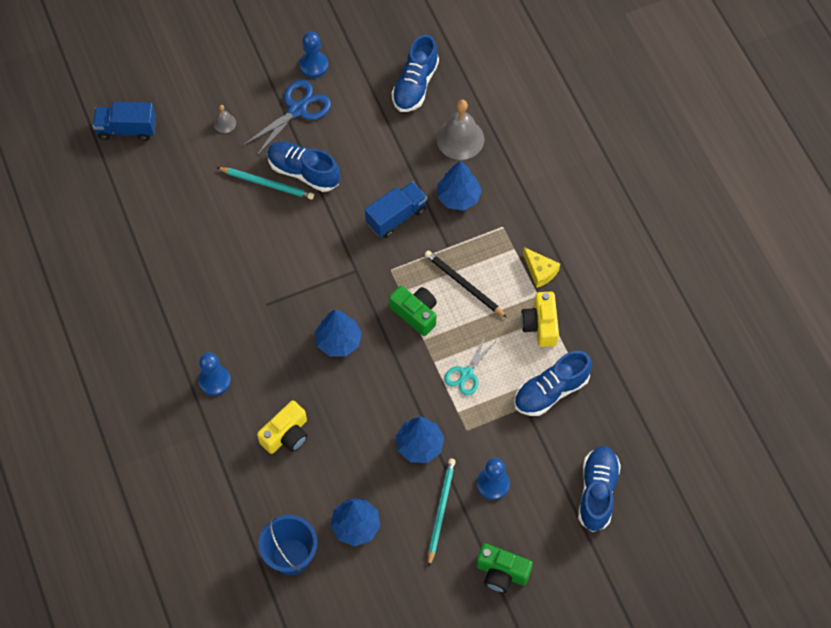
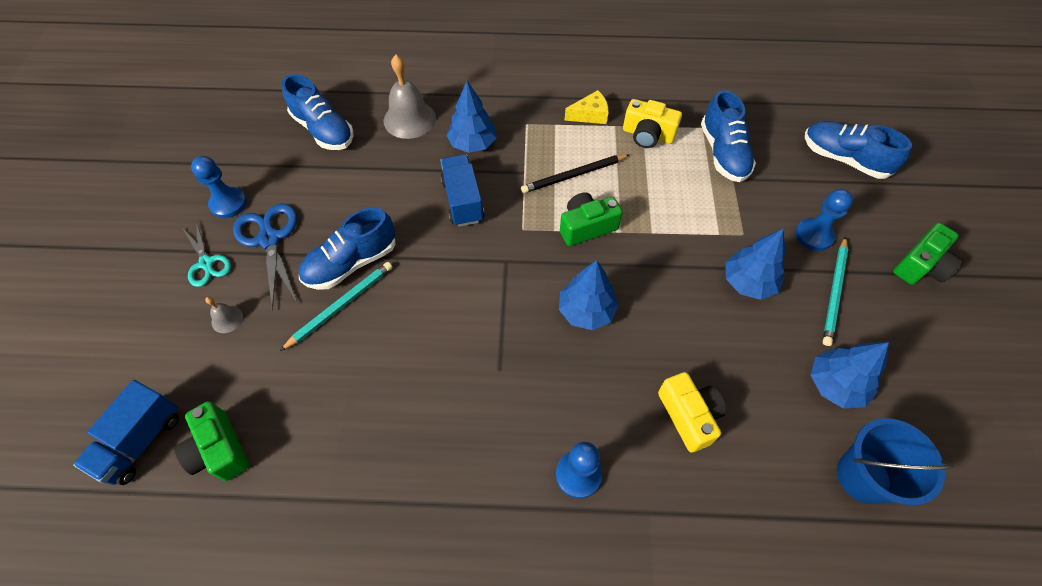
camera: 65 degrees left, 5 degrees down
turquoise pencil [428,459,456,567] -> turquoise pencil turned 105 degrees counterclockwise [823,237,848,346]
turquoise scissors [444,335,497,395] -> turquoise scissors moved to [183,221,231,287]
none -> green camera [174,401,249,481]

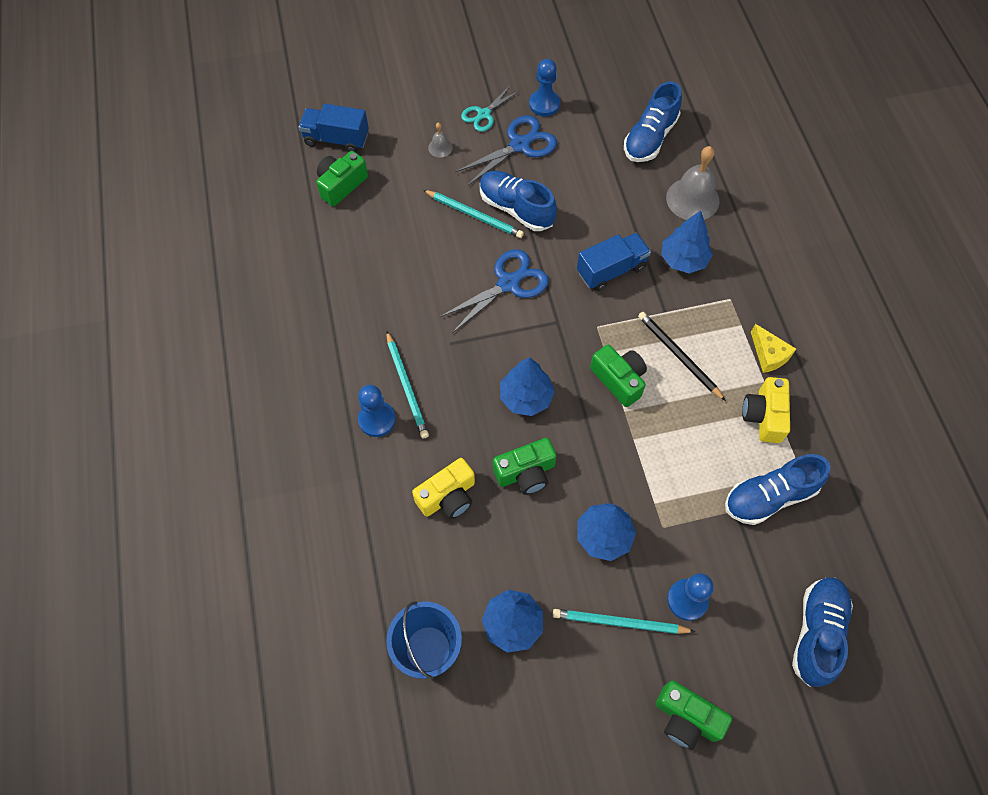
camera: 75 degrees right, 5 degrees up
none -> turquoise pencil [386,331,429,439]
none -> blue scissors [440,249,549,333]
none -> green camera [493,438,556,495]

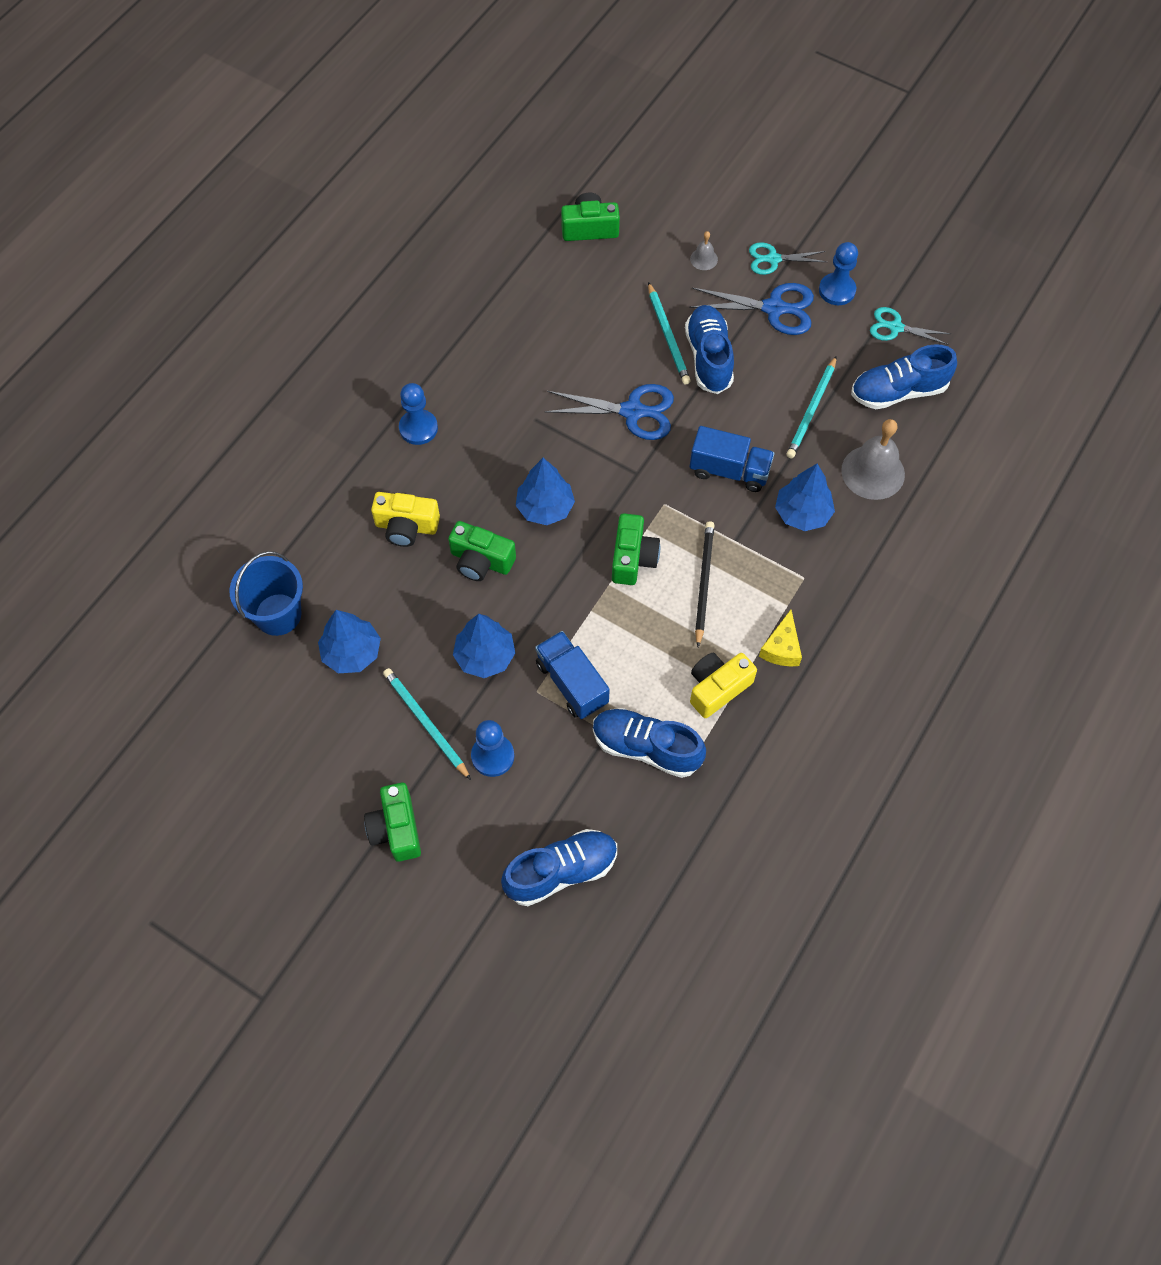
camera: 45 degrees right, 0 degrees up
blue truck [299,104,369,153] -> blue truck moved to [535,631,610,719]
turquoise pencil [386,331,429,439] -> turquoise pencil moved to [786,356,837,458]
none -> turquoise scissors [870,307,951,345]

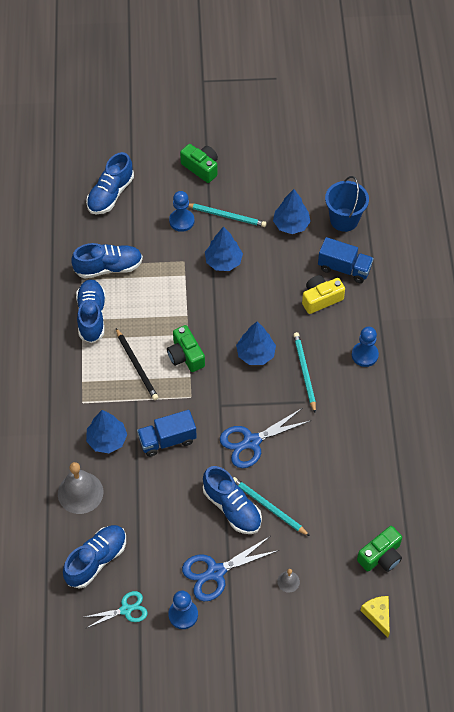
camera: 145 degrees right, 5 degrees down
green camera [448,521,516,581] -> none
blue truck [535,631,610,719] -> blue truck moved to [318,237,374,283]
yellow camera [690,653,757,718] -> blue shoe [76,279,106,343]
turquoise scissors [749,242,826,275] -> none
yellow cheese [759,610,802,666] -> yellow cheese moved to [360,596,390,638]
turquoise pencil [786,356,837,458] -> turquoise pencil moved to [293,332,316,413]

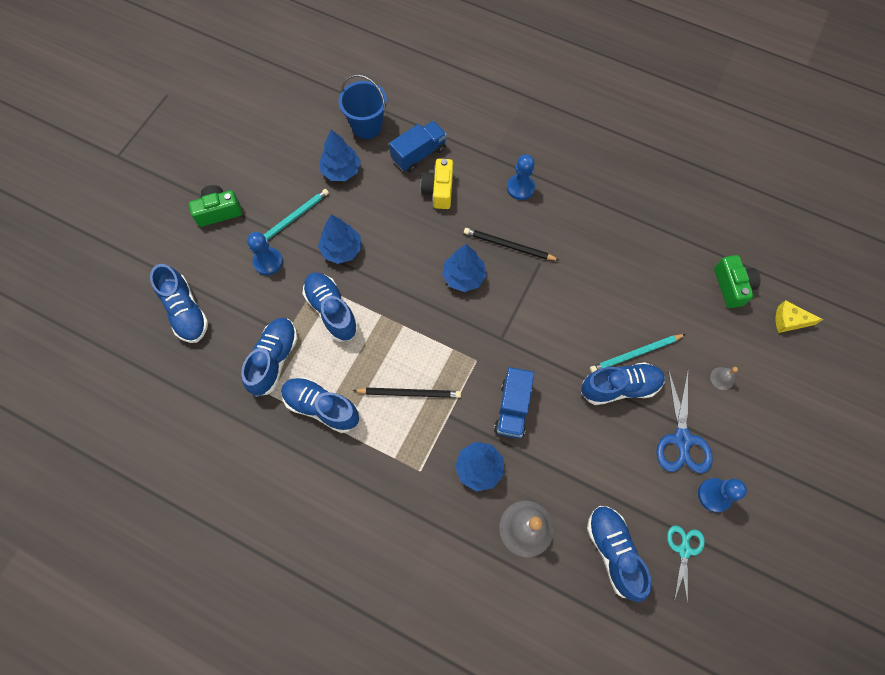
camera: 60 degrees left, 10 degrees up
green camera [167,325,205,372] -> none
blue scissors [220,408,310,468] -> none
turquoise pencil [293,332,316,413] -> black pencil [464,228,559,261]
none -> blue shoe [303,272,358,342]

